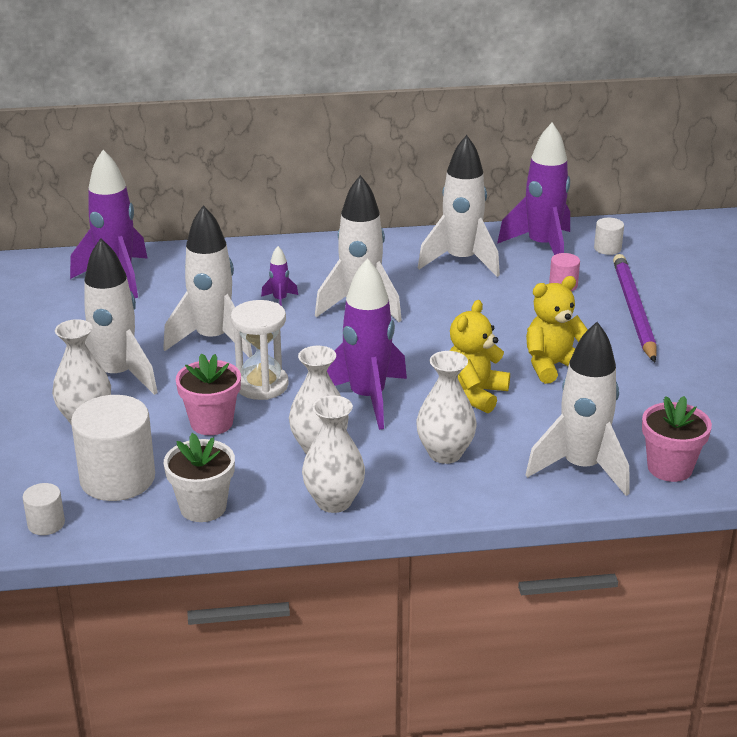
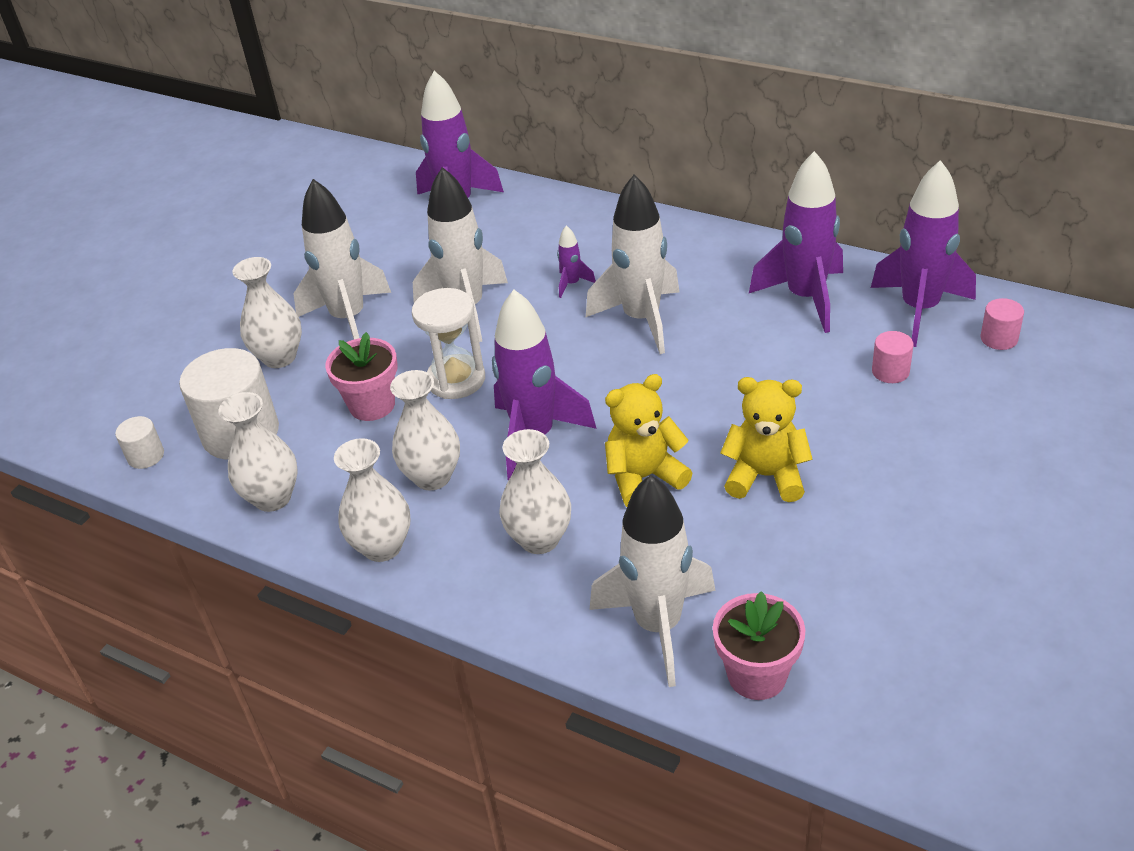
camera: 40 degrees right, 10 degrees up
white flower pot [164,433,235,522] -> white vase [219,392,298,512]
white rocket [418,135,500,277] -> purple rocket [749,151,843,333]
white cylinder [594,218,624,255] -> pink cylinder [981,298,1024,350]
purple pencil [613,254,657,362] -> none

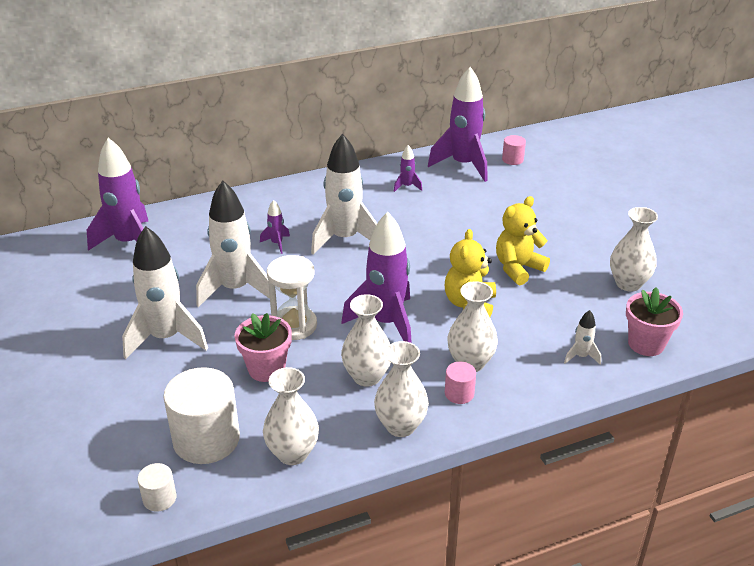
camera: 55 degrees left, 5 degrees down
white vase [232,257,302,368] -> white vase moved to [610,207,658,292]
white rocket [590,475,716,687] -> white rocket [564,310,601,365], size x0.44
purple rocket [749,151,843,333] -> purple rocket [394,145,422,192], size x0.44
pink cylinder [872,331,914,383] -> pink cylinder moved to [445,362,476,404]

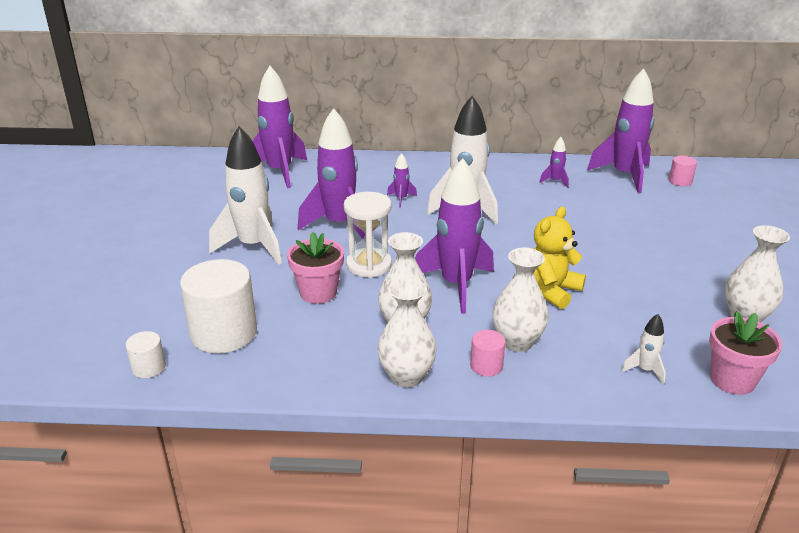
camera: 25 degrees right, 5 degrees down
white rocket [196,180,270,307] -> purple rocket [298,108,365,239]
white vase [263,367,319,465] -> none
yellow teddy bear [496,196,550,285] -> none

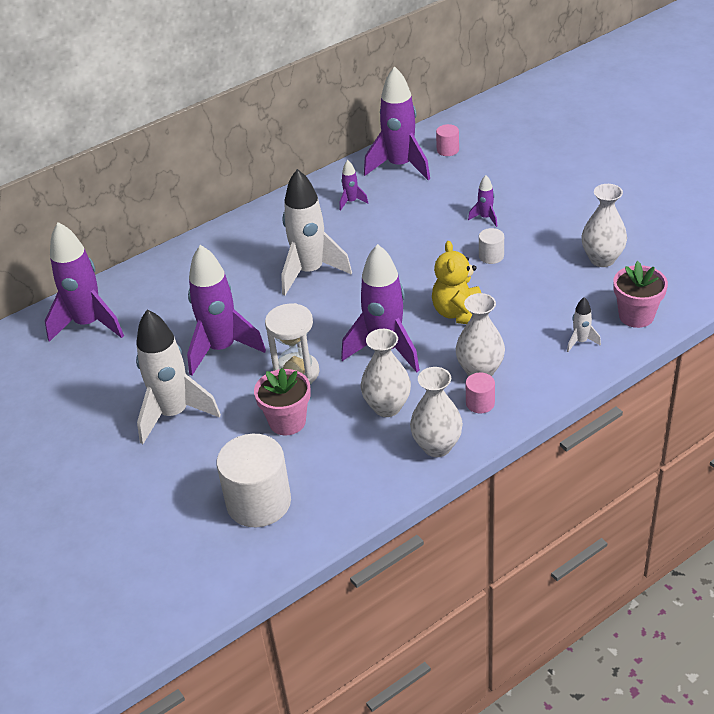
camera: 35 degrees left, 10 degrees up
white cylinder [126,331,166,378] -> white cylinder moved to [479,228,504,264]
purple rocket [387,153,417,208] -> purple rocket moved to [468,175,497,227]

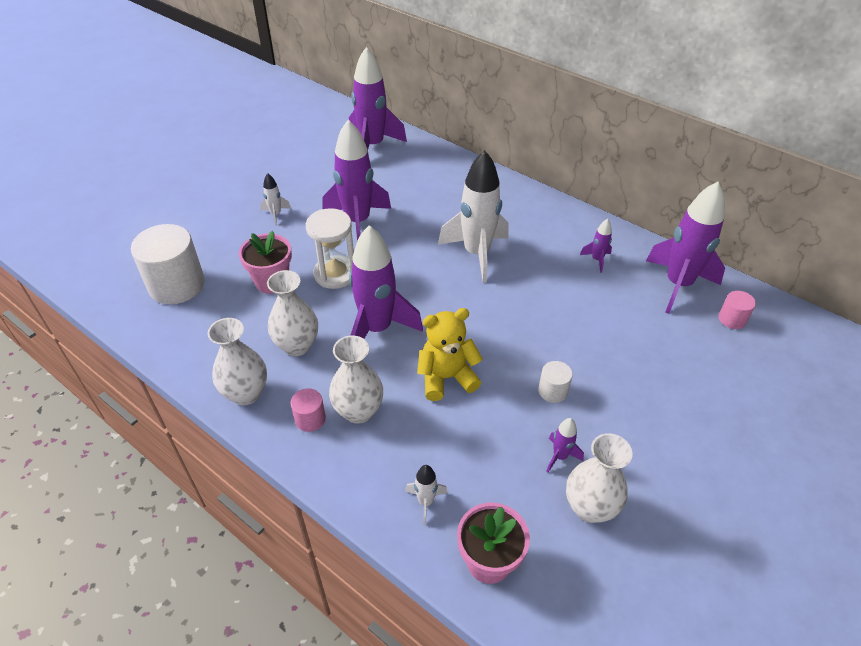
camera: 70 degrees right, 5 degrees up
white rocket [136,309,221,444] -> white rocket [260,173,291,226], size x0.44
purple rocket [468,175,497,227] -> purple rocket moved to [546,418,584,473]

